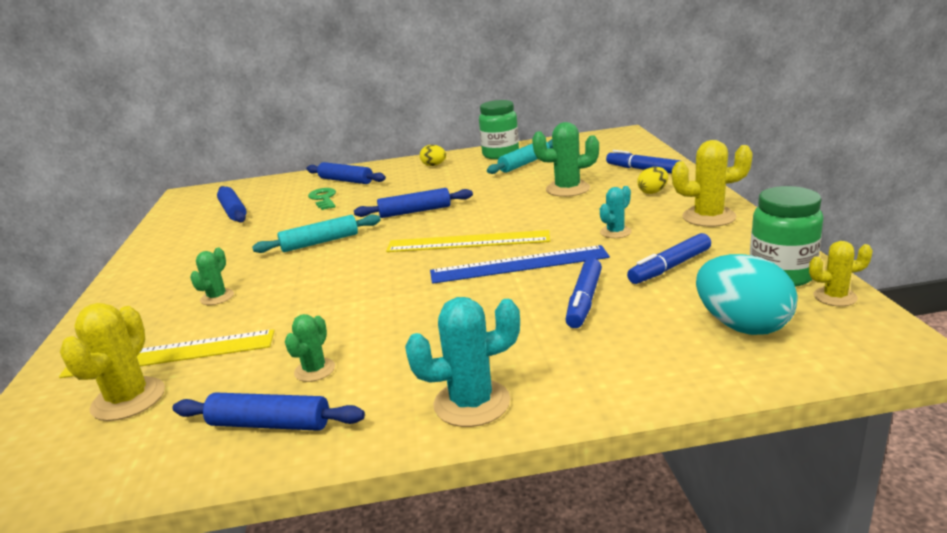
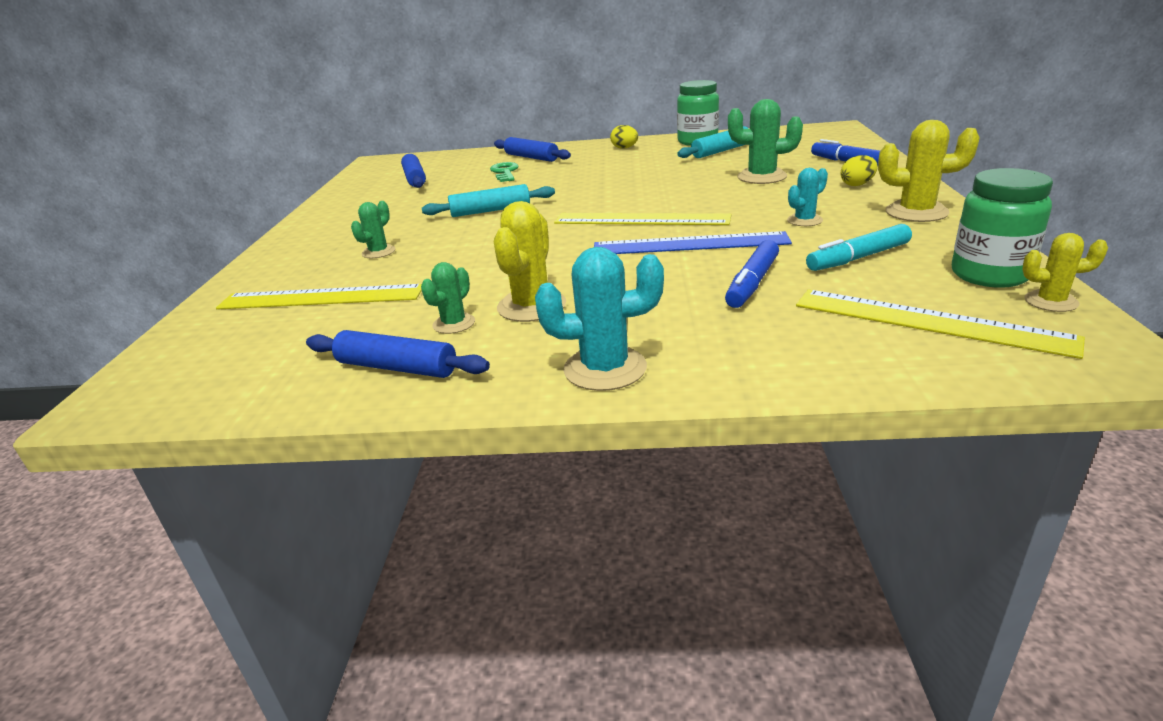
camera: 10 degrees right, 5 degrees up
yellow cactus [60,303,165,421] -> yellow cactus moved to [494,201,566,322]
blue rolling pin [354,188,473,218] -> none
blue marker [627,233,711,284] -> turquoise marker [806,224,912,271]
turquoise egg [696,254,798,335] -> yellow ruler [796,290,1085,359]

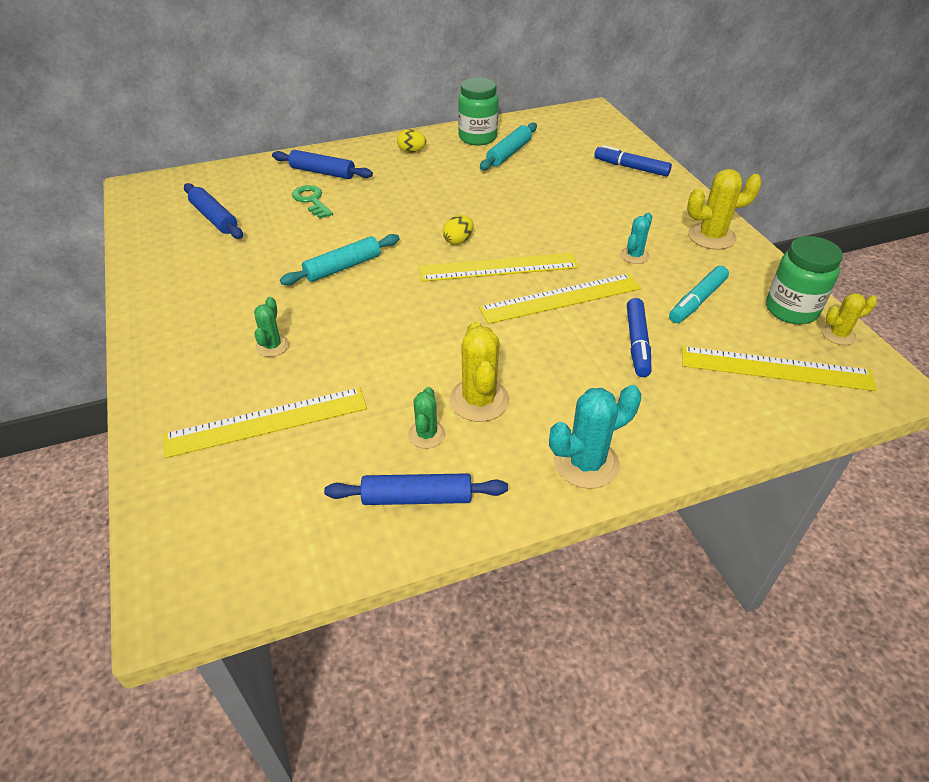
camera: 25 degrees left, 15 degrees up
blue ruler [594,231,792,254] -> yellow ruler [479,274,641,324]
green cactus [728,99,803,184] -> none
yellow egg [841,155,878,186] -> yellow egg moved to [443,215,473,245]

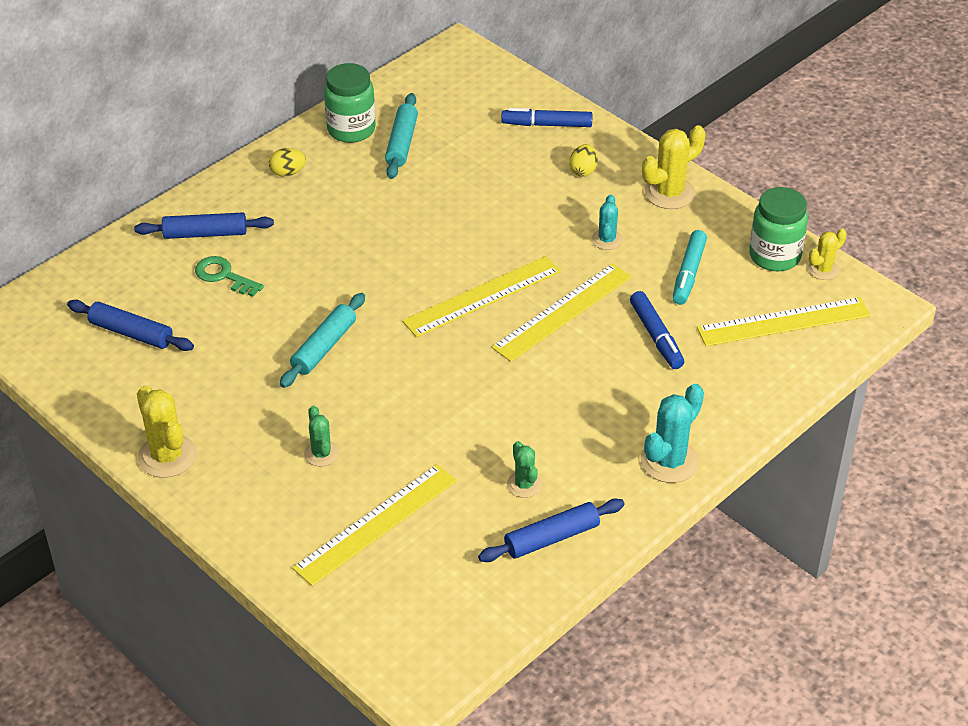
camera: 25 degrees left, 0 degrees up
yellow egg [443,215,473,245] -> yellow egg moved to [569,144,598,177]
yellow cactus [449,322,509,422] -> yellow cactus moved to [137,385,196,478]

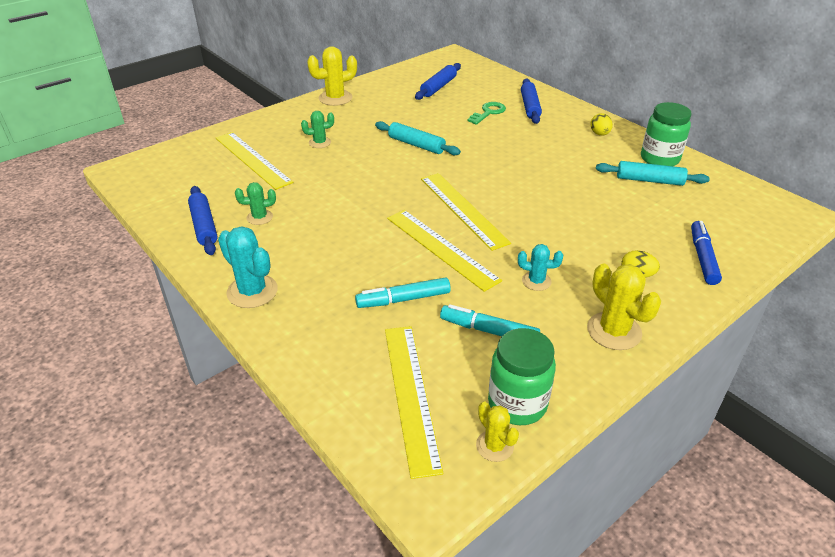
camera: 95 degrees right, 5 degrees down
blue marker [630,291,684,369] -> turquoise marker [355,277,451,308]

